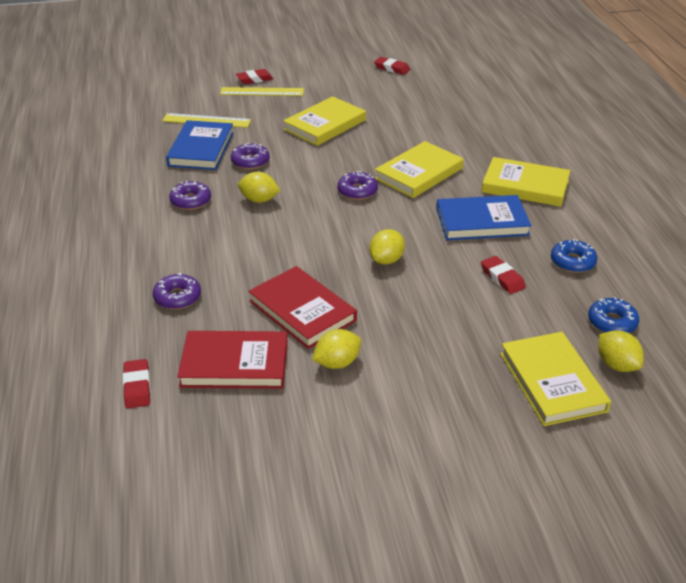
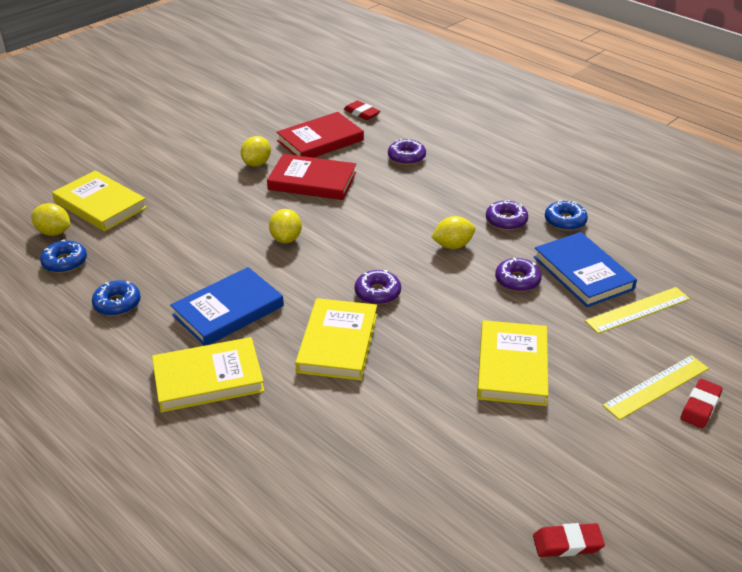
camera: 145 degrees right, 0 degrees up
red eraser [481,256,526,294] -> none
none -> blue donut [545,200,588,231]

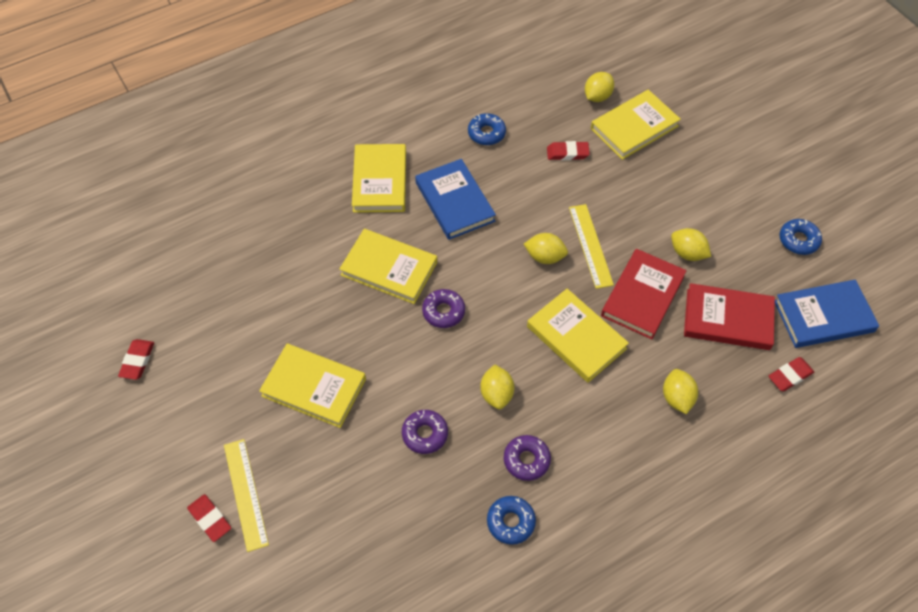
camera: 105 degrees right, 20 degrees up
blue donut [40,239,87,273] -> blue donut moved to [779,219,822,255]
red book [277,112,364,158] -> red book turned 60 degrees counterclockwise [684,283,775,350]
purple donut [388,139,426,165] -> yellow lemon [663,369,698,414]
blue book [534,232,637,307] -> blue book moved to [775,280,879,348]
yellow ruler [585,287,690,334] -> yellow ruler moved to [569,204,614,289]
none -> yellow book [527,289,629,383]
none -> red eraser [547,141,590,160]

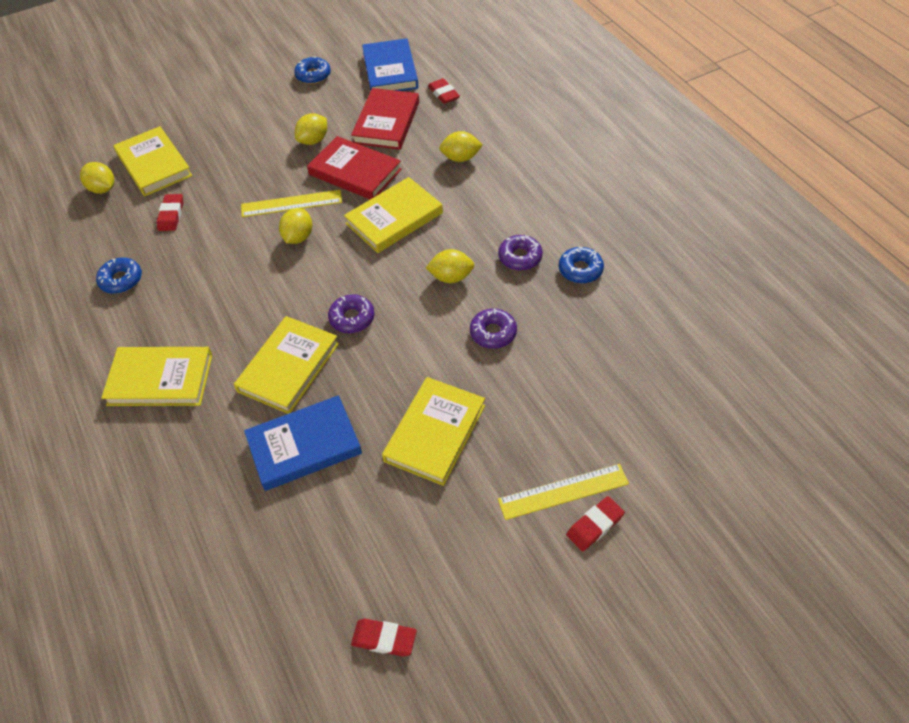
camera: 85 degrees left, 5 degrees down
blue book [415,159,496,240] -> blue book moved to [244,395,362,491]

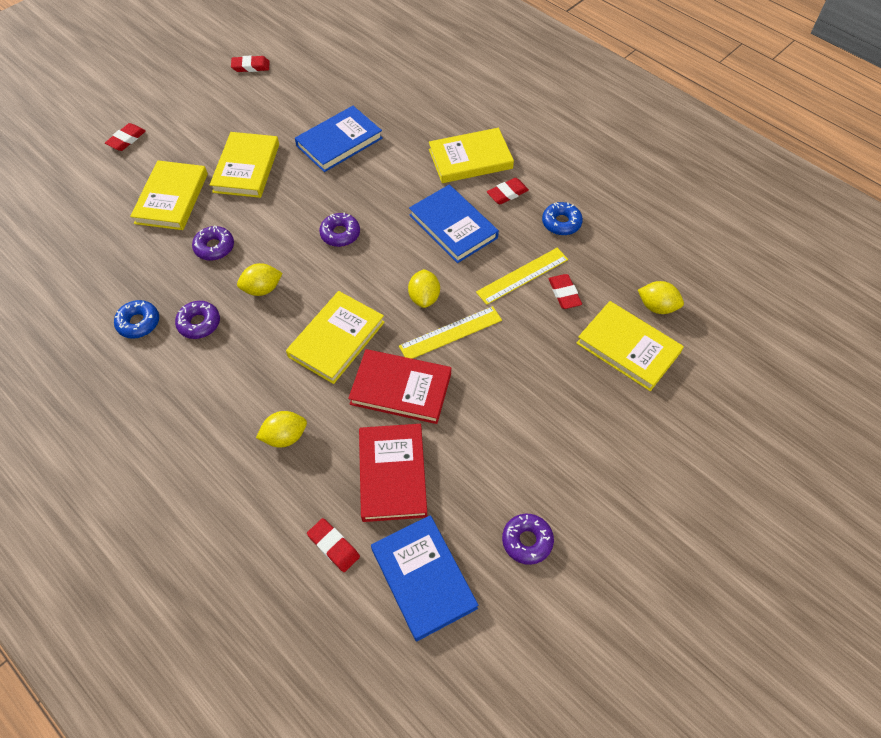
camera: 160 degrees right, 5 degrees up
yellow book [234,316,339,414] -> yellow book moved to [130,160,208,230]
blue donut [294,56,331,84] -> purple donut [502,514,554,565]
yellow lemon [295,113,327,145] -> none
yellow ruler [498,464,629,520] -> yellow ruler moved to [476,248,568,305]
none -> blue book [409,185,499,263]
none -> red eraser [487,178,529,204]

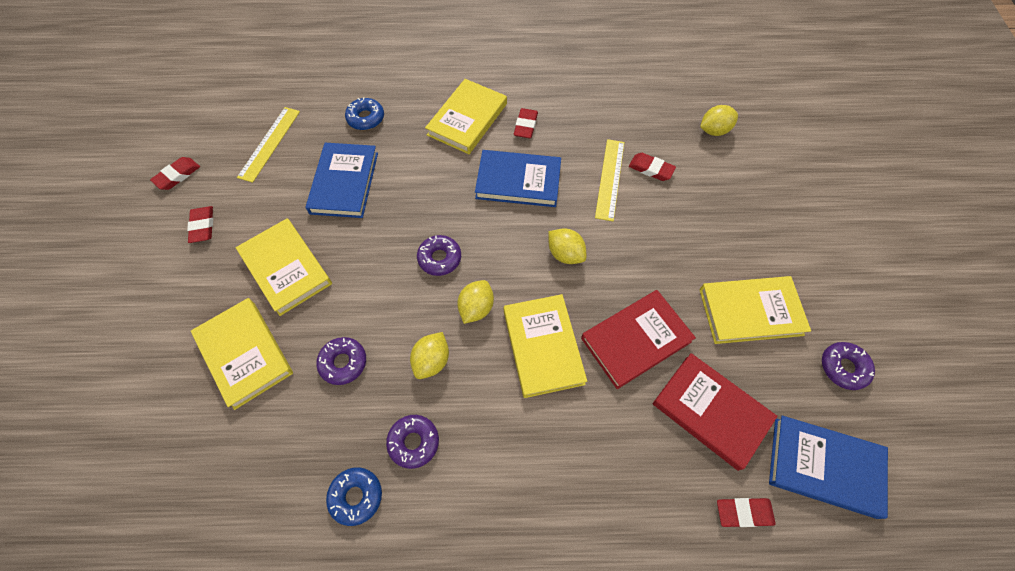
camera: 45 degrees left, 5 degrees up
red eraser [105,123,146,151] -> red eraser moved to [187,206,213,243]
yellow lemon [256,411,307,447] -> yellow lemon moved to [457,280,494,324]
yellow ruler [399,306,502,359] -> yellow ruler moved to [237,107,300,183]
blue donut [542,202,583,236] -> blue donut moved to [345,97,384,130]
yellow book [577,301,684,391] -> yellow book moved to [699,276,811,344]

